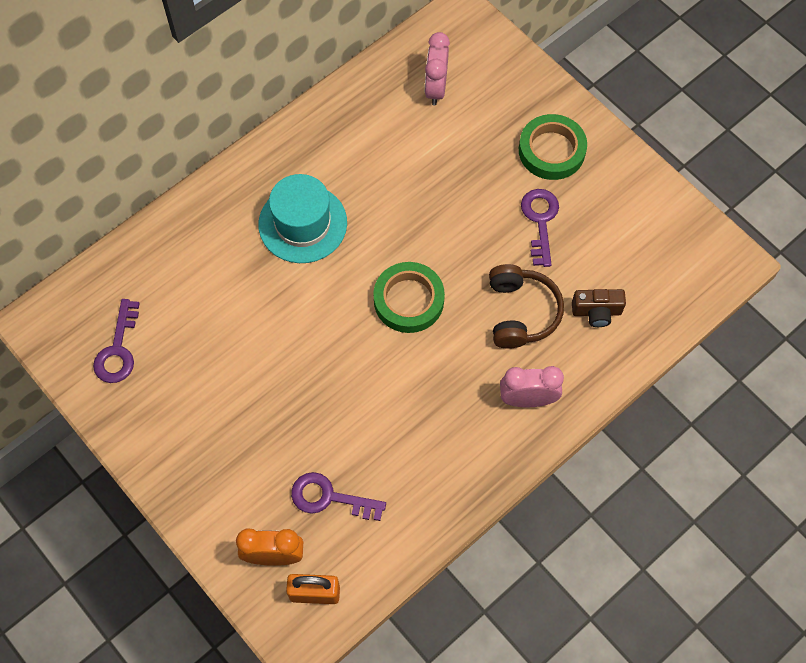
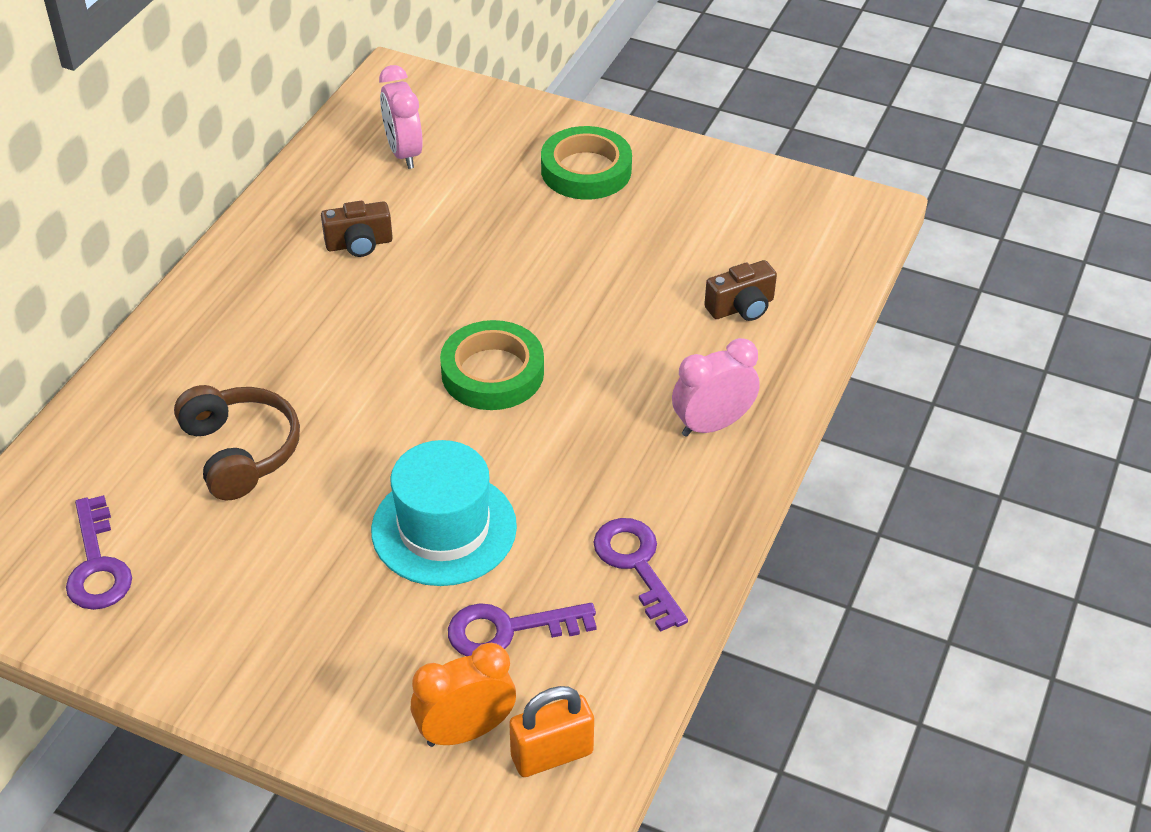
camera: 25 degrees left, 20 degrees down
turquoise hat [258,174,347,263] -> turquoise hat moved to [371,440,517,586]
brown headphones [489,264,564,349] -> brown headphones moved to [174,385,300,501]
purple key [521,189,559,267] -> purple key moved to [593,518,688,632]
none -> brown camera [321,201,393,257]

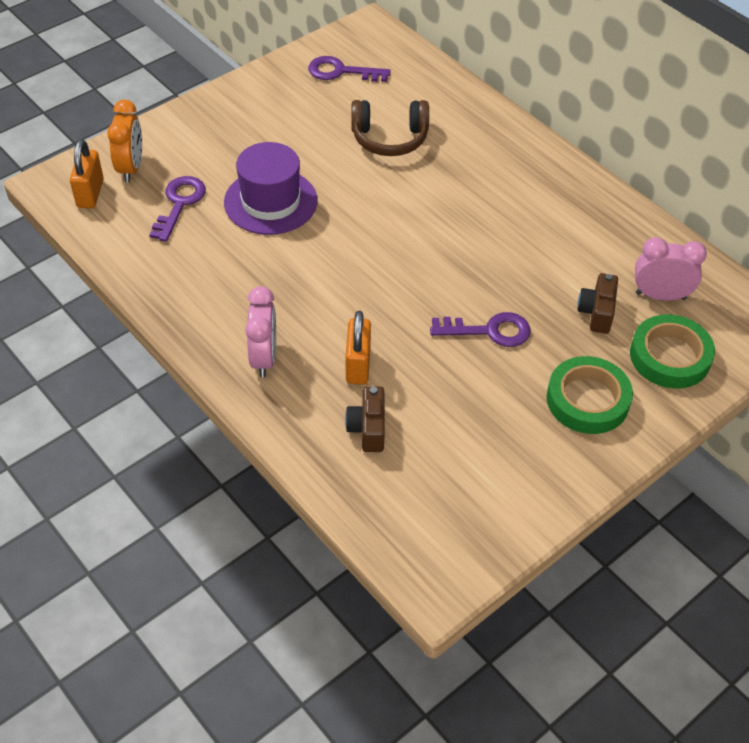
camera: 115 degrees right, 5 degrees up
brown camera [321,201,393,257] -> brown camera moved to [577,273,618,334]
turquoise hat [371,440,517,586] -> purple hat [224,142,317,235]
green tape [440,320,544,410] -> green tape moved to [630,314,715,389]
purple key [593,518,688,632] -> purple key moved to [430,312,531,347]
none -> orange padlock [346,311,371,384]

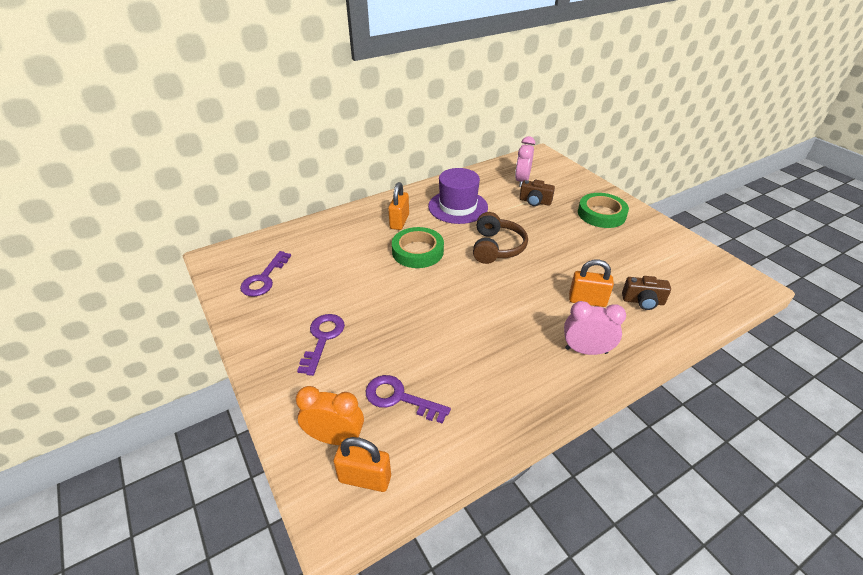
camera: 80 degrees left, 10 degrees down
purple hat [224,142,317,235] -> purple hat moved to [428,168,488,224]
brown headphones [351,100,429,156] -> brown headphones moved to [473,212,528,264]
purple key [430,312,531,347] -> purple key moved to [297,314,345,376]
green tape [630,314,715,389] -> green tape moved to [392,227,444,268]
none -> orange padlock [388,182,409,230]

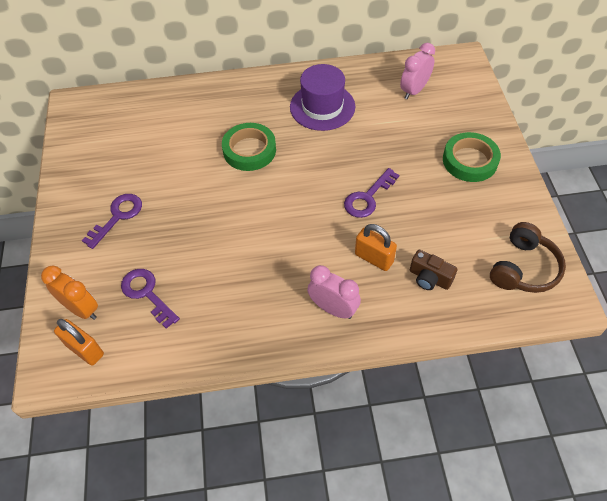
camera: 25 degrees right, 15 degrees up
purple key [240,251,291,297] -> purple key moved to [344,168,399,218]
orange padlock [388,182,409,230] -> none
brown headphones [473,212,528,264] -> brown headphones moved to [490,222,566,293]
brown camera [520,180,555,206] -> none

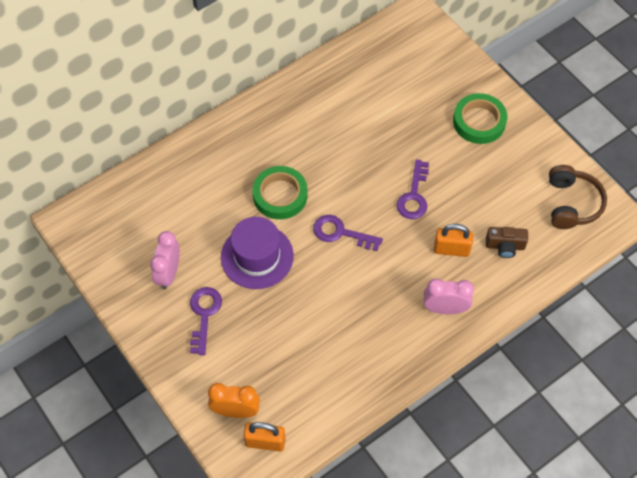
camera: 30 degrees left, 5 degrees up
purple key [121,269,180,329] -> purple key moved to [313,215,383,251]
purple hat [290,64,355,131] -> purple hat moved to [221,217,294,289]
pink clock [400,43,435,99] -> pink clock moved to [150,231,180,290]

